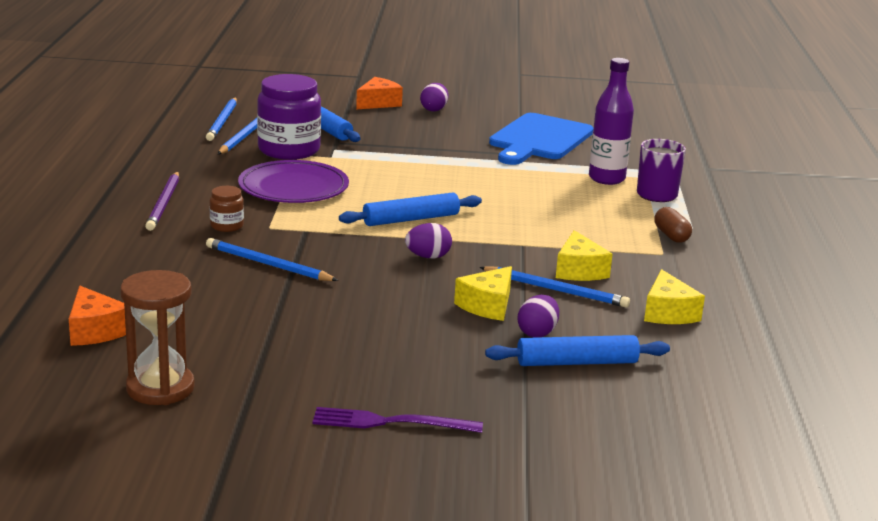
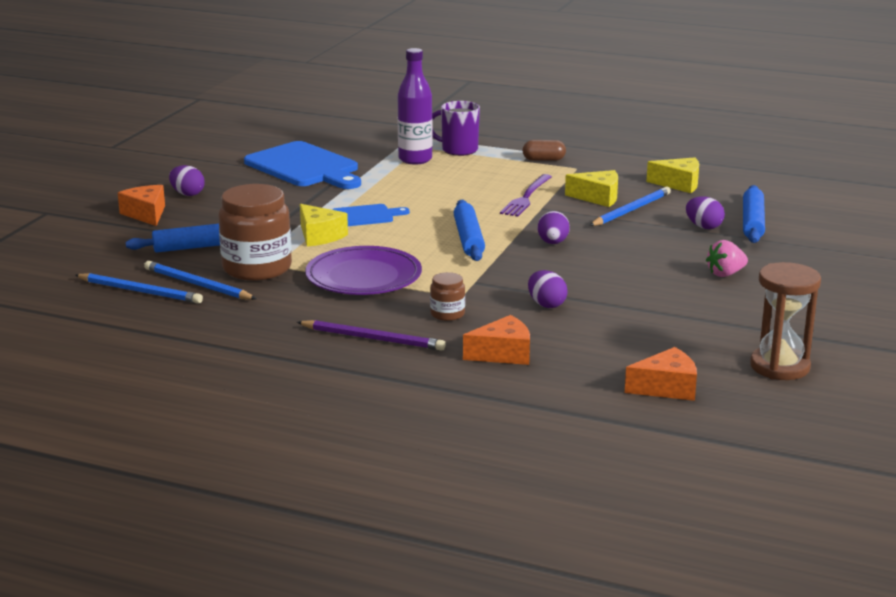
camera: 70 degrees left, 0 degrees up
blue pencil [206,238,338,281] -> purple egg [528,270,568,308]
purple jar [257,74,321,160] -> brown jar [218,184,292,281]
purple fork [312,407,483,433] -> purple fork moved to [500,174,552,217]
yellow cheese [454,266,512,321] -> yellow cheese moved to [300,204,348,247]
none -> blue cutting board [333,204,410,226]
none -> orange cheese [463,315,530,365]
none -> pink strawberry [706,240,748,277]

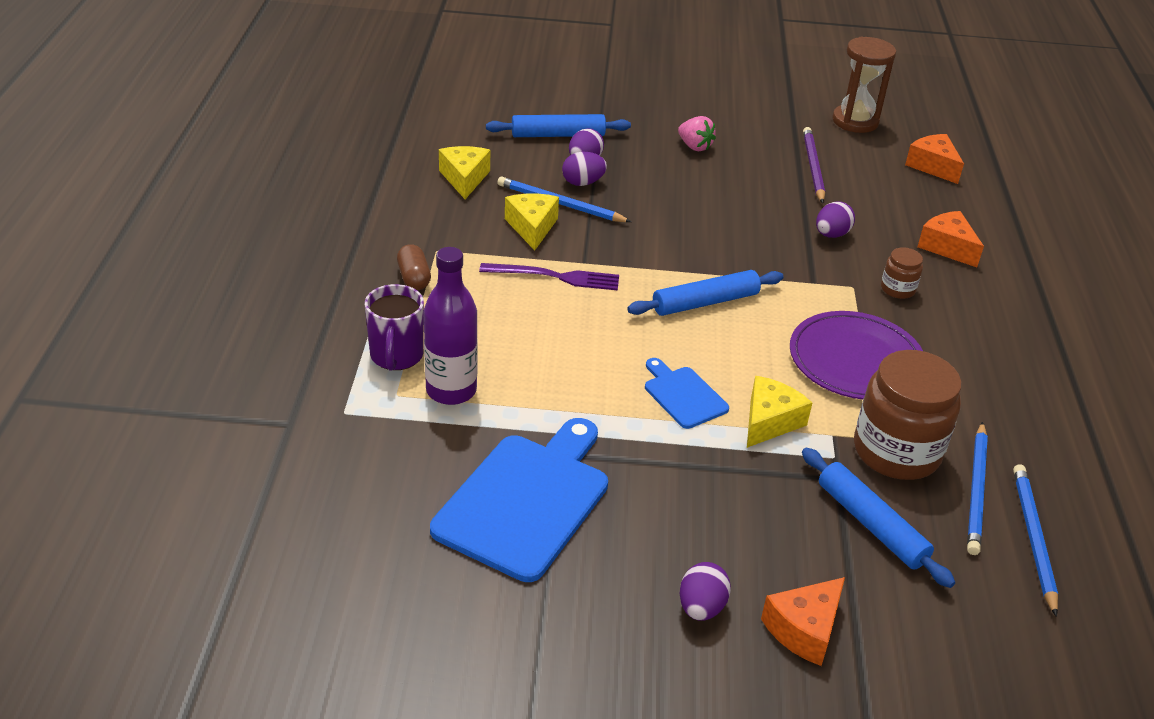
camera: 110 degrees left, 15 degrees up
purple pencil [297,320,446,351] -> purple pencil moved to [803,127,825,203]
purple egg [538,211,570,244] -> purple egg moved to [562,152,607,186]

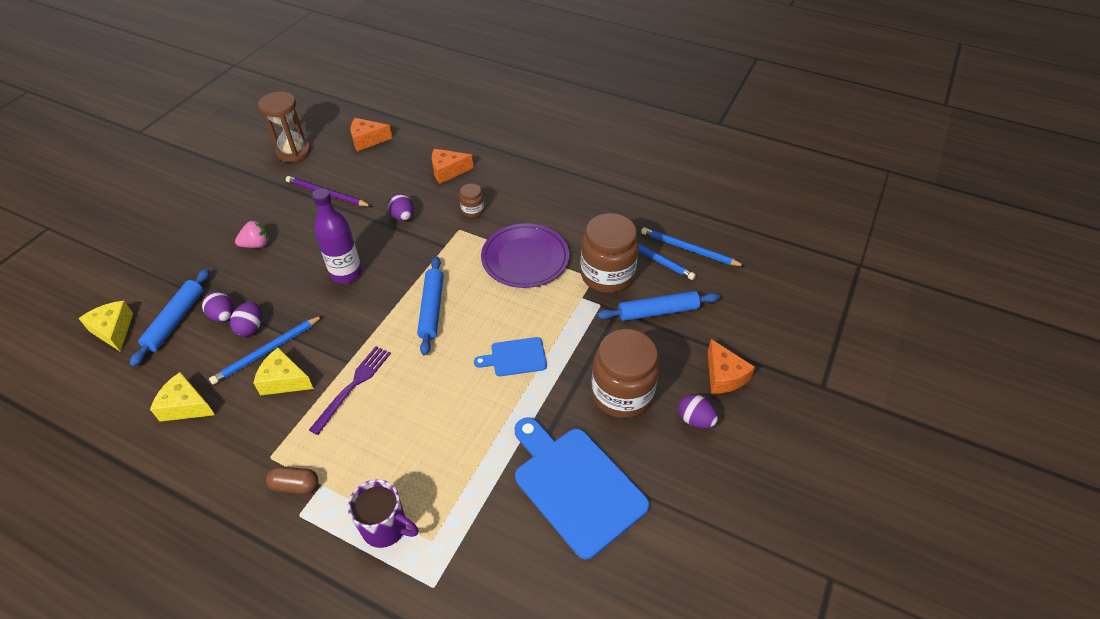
camera: 65 degrees left, 10 degrees up
purple bottle [423,247,478,405] -> purple bottle moved to [312,188,362,284]
yellow cheese [747,376,812,448] -> yellow cheese moved to [78,301,133,352]
none -> brown jar [591,329,660,418]

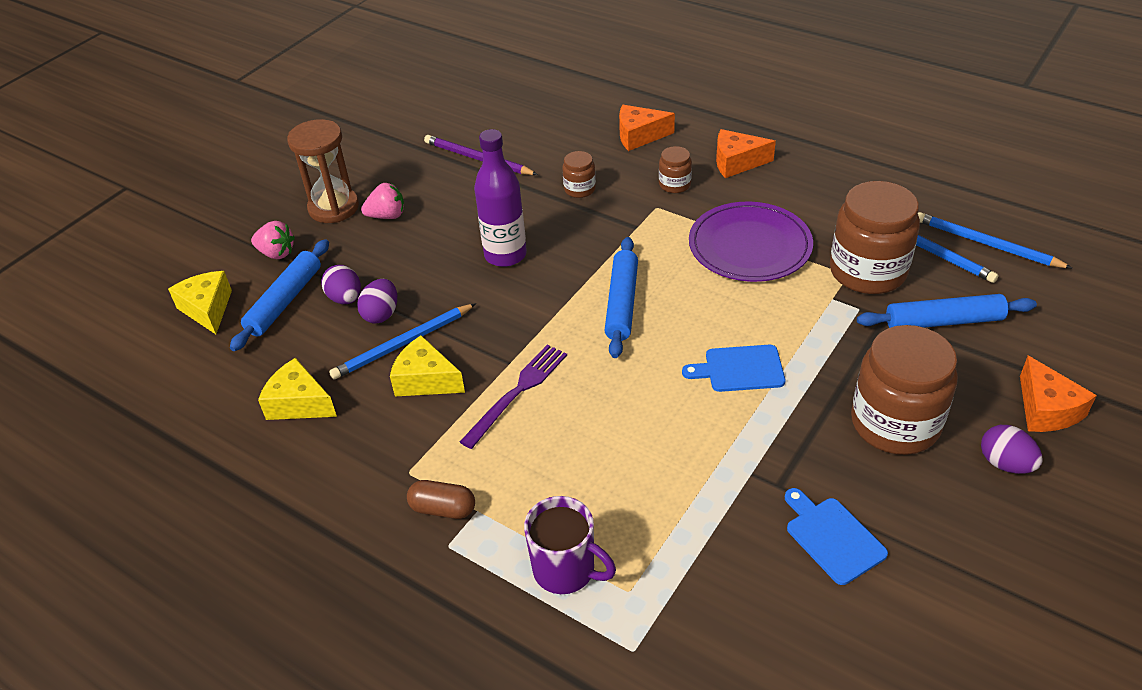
camera: 10 degrees right, 5 degrees down
brown hourglass [258,91,311,163] -> brown hourglass moved to [287,119,359,223]
orange cheese [350,118,392,152] -> orange cheese moved to [716,129,776,178]
purple egg [388,194,414,221] -> brown jar [562,151,596,198]
blue cutting board [514,417,650,560] -> blue cutting board [785,488,888,585], size x0.51
none -> pink strawberry [251,221,295,259]

